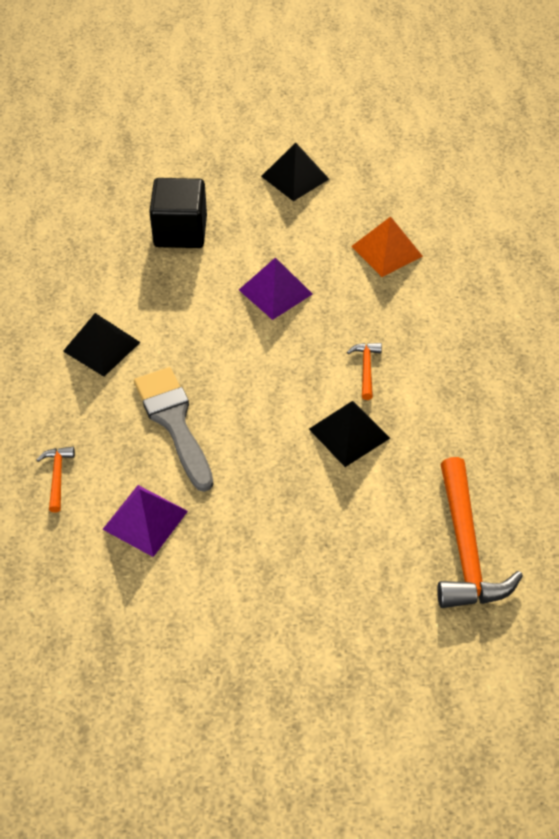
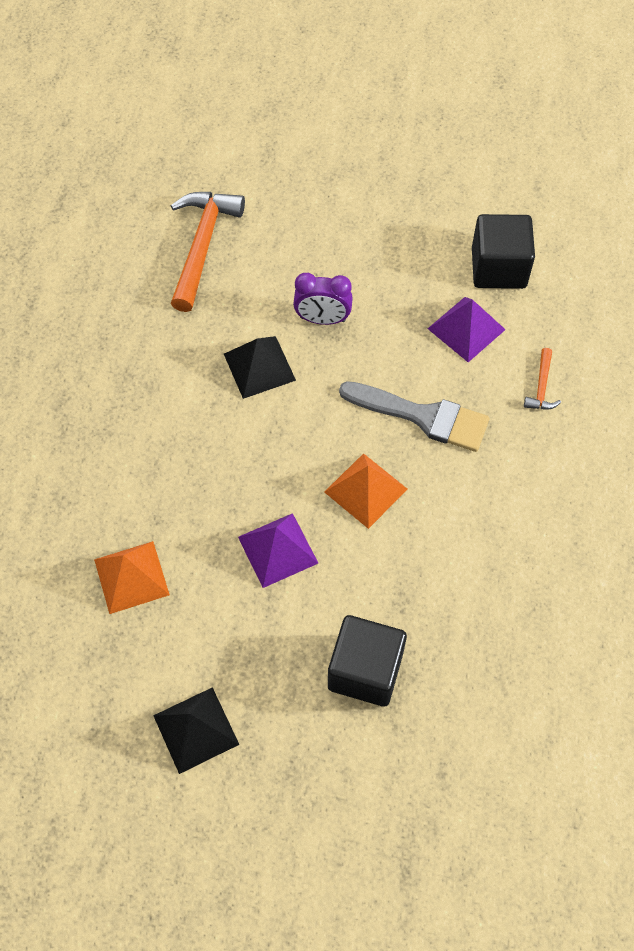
camera: 165 degrees left, 10 degrees up
black pyramid [63,313,141,376] -> none
grey brush [134,367,214,492] -> grey brush turned 60 degrees counterclockwise [339,381,489,452]
orange hammer [347,343,382,400] -> none
none -> purple clock [293,273,353,325]
none -> orange pyramid [324,453,407,529]
none -> black cube [472,214,535,289]

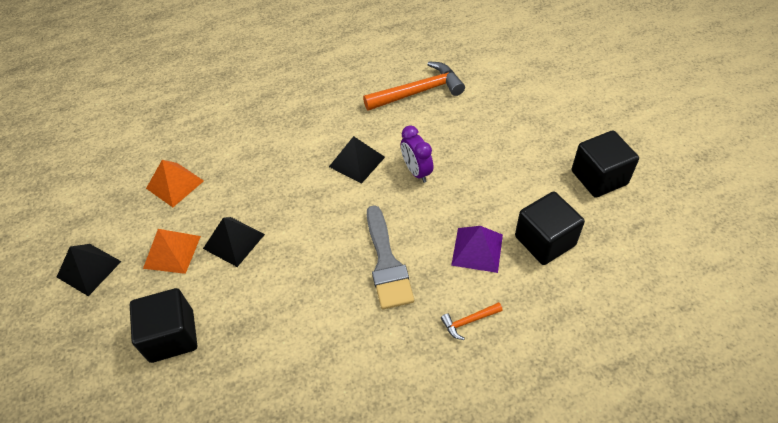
camera: 60 degrees right, 10 degrees down
purple pyramid [238,513,318,588] -> black pyramid [203,217,265,267]
orange pyramid [324,453,407,529] -> orange pyramid moved to [143,229,201,274]
none -> black cube [572,130,639,198]

